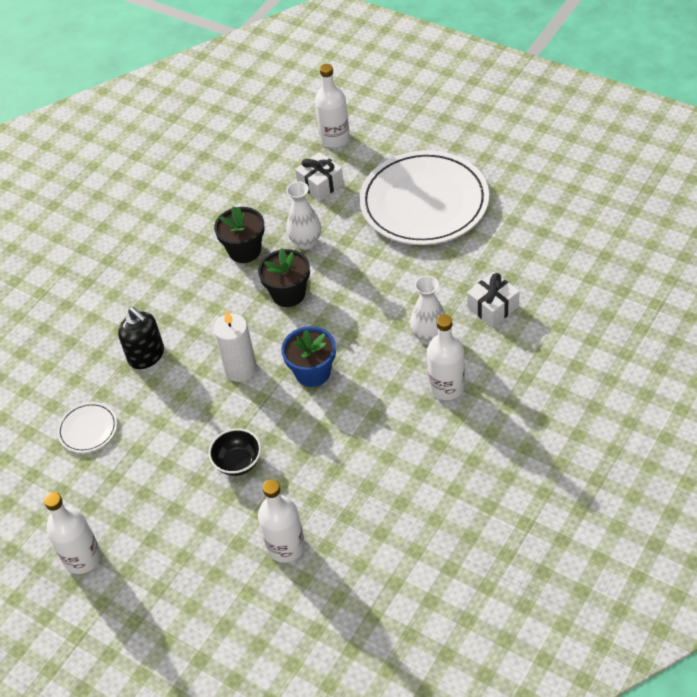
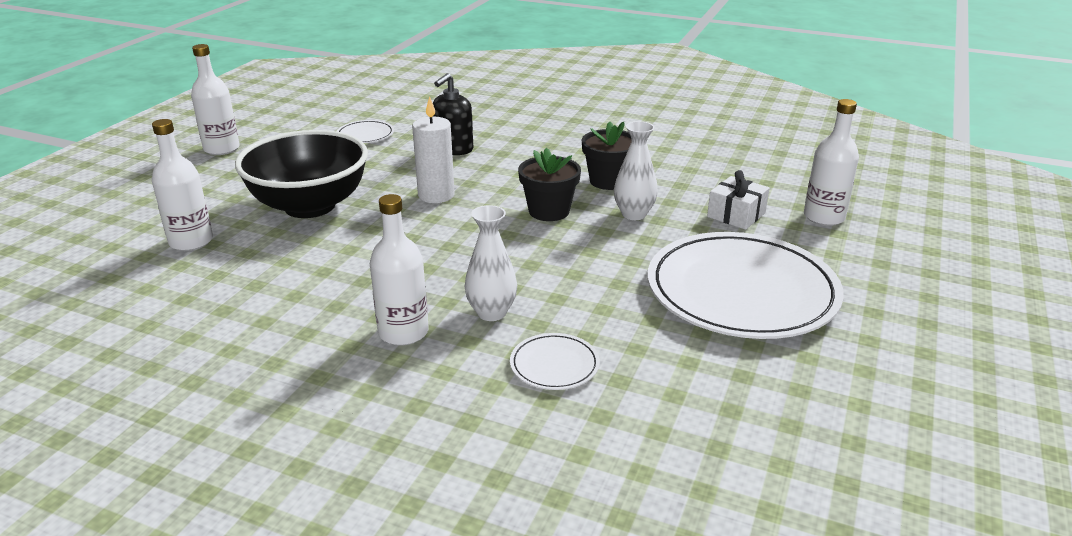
camera: 75 degrees right, 20 degrees down
black bowl [208,428,261,476] -> black bowl [235,130,368,218], size x2.21
blue flower pot [281,326,336,387] -> none
white gift [467,272,520,327] -> white plate [510,333,600,390]

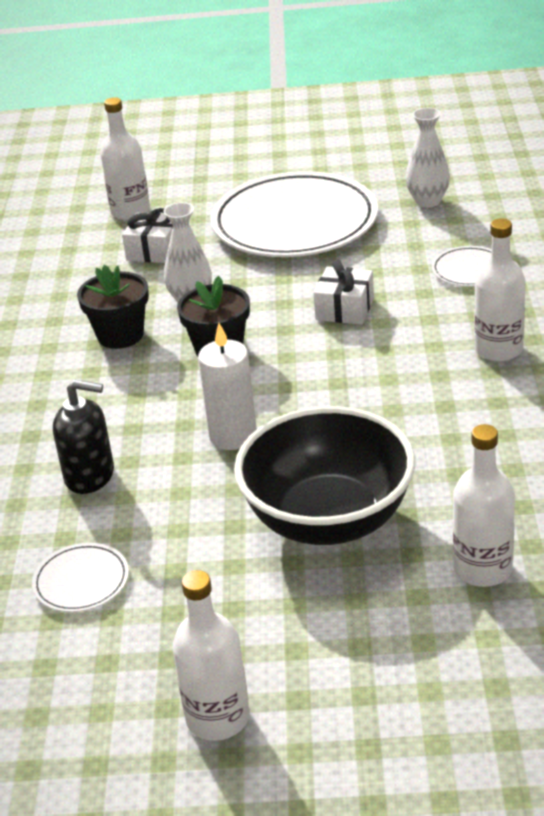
camera: 110 degrees left, 5 degrees up
white vase [464,205,517,321] -> white vase moved to [406,108,450,208]
none -> white gift [314,260,374,325]

